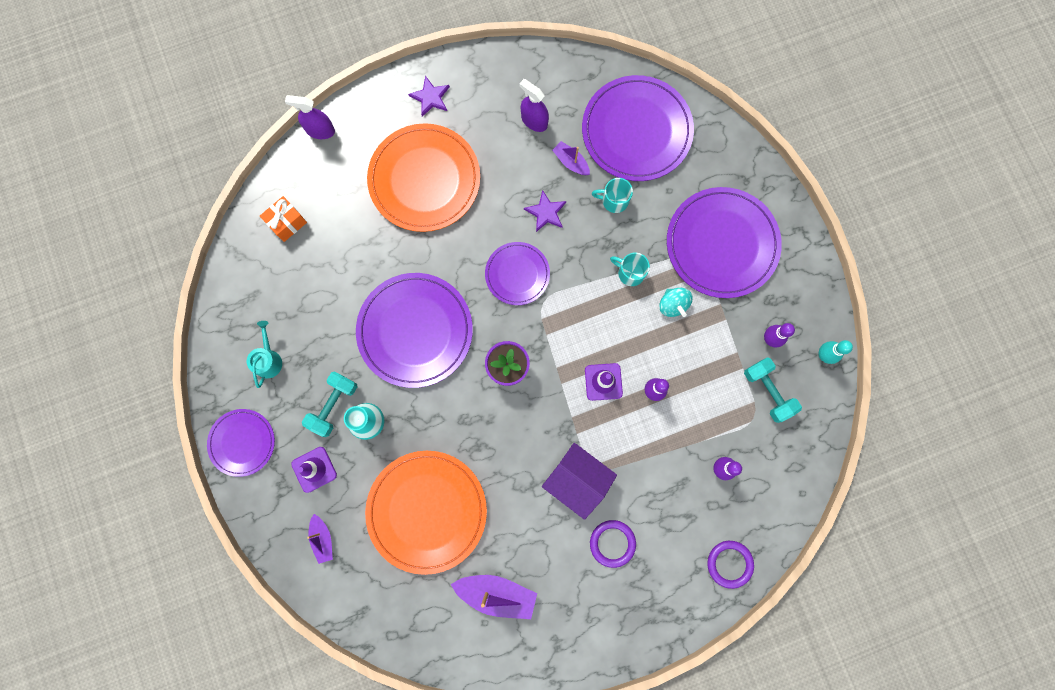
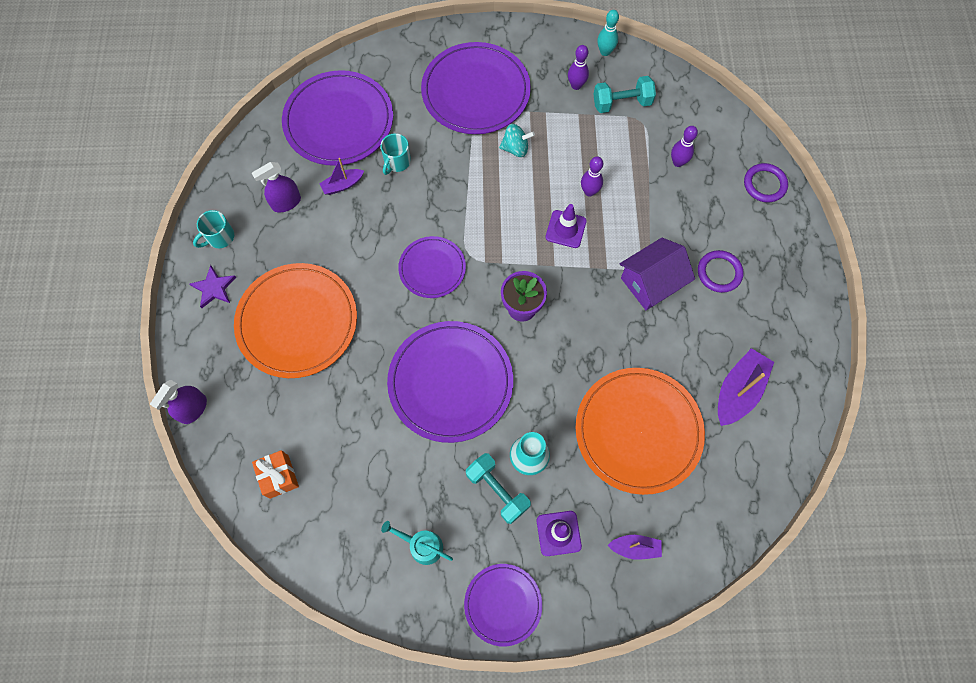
camera: 70 degrees left, 10 degrees down
purple star [524,190,566,232] -> none
turquoise mug [610,252,650,286] -> turquoise mug moved to [193,210,234,248]

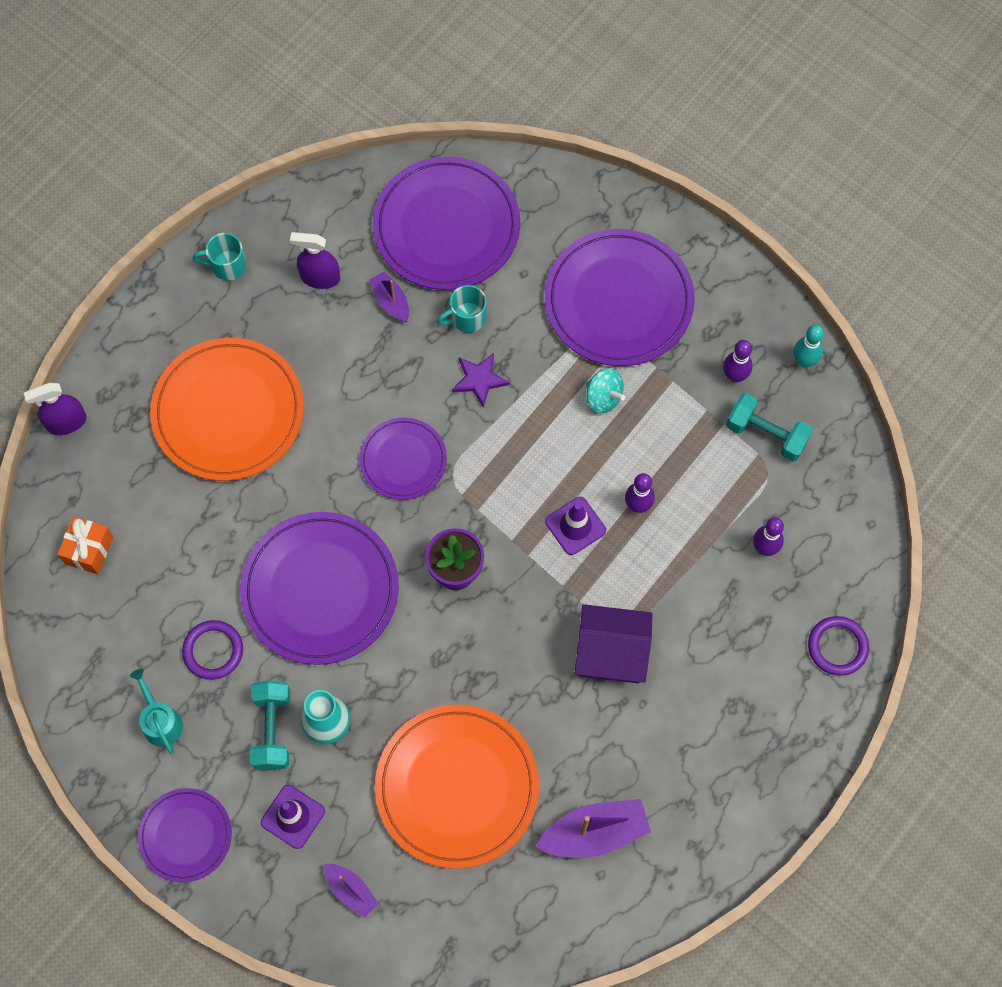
camera: 40 degrees right, 0 degrees up
purple star [190,265,236,308] -> purple star moved to [452,353,509,408]
purple boat [319,158,364,195] -> purple boat turned 45 degrees clockwise [369,271,409,322]
purple ring [698,250,744,293] -> purple ring moved to [182,620,243,680]

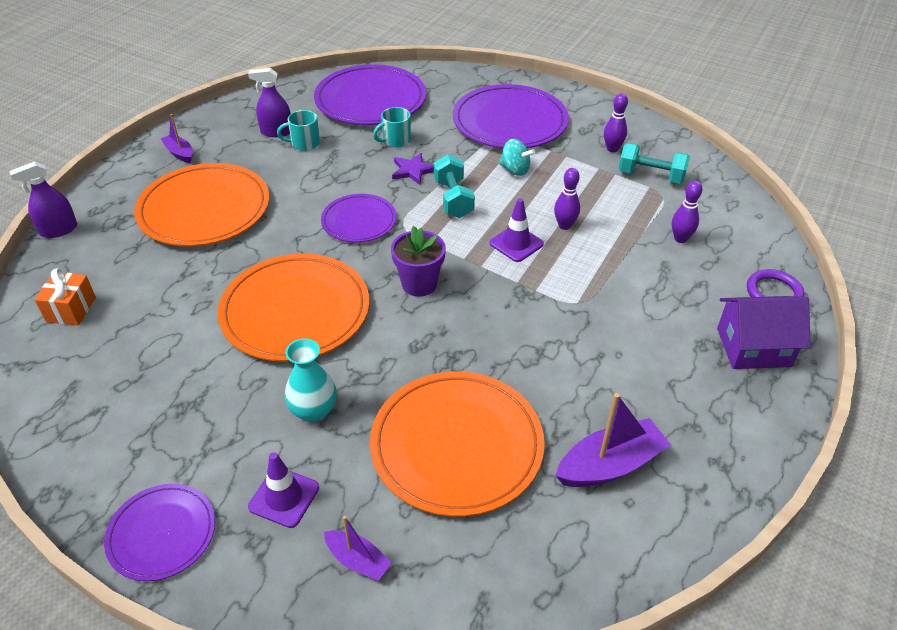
camera: 10 degrees left, 25 degrees down
turquoise watering can [130,669,183,754] -> none
purple ring [182,620,243,680] -> none
turquoise mug [193,233,246,280] -> turquoise mug moved to [277,110,320,151]
purple plate [240,512,399,665] -> orange plate [218,253,369,362]
turquoise dumbbell [250,680,290,771] -> turquoise dumbbell moved to [434,154,475,218]
purple boat [369,271,409,322] -> purple boat moved to [161,114,193,163]
purple house [575,604,652,683] -> purple house moved to [717,296,811,369]
turquoise bowling pin [793,325,824,368] -> none

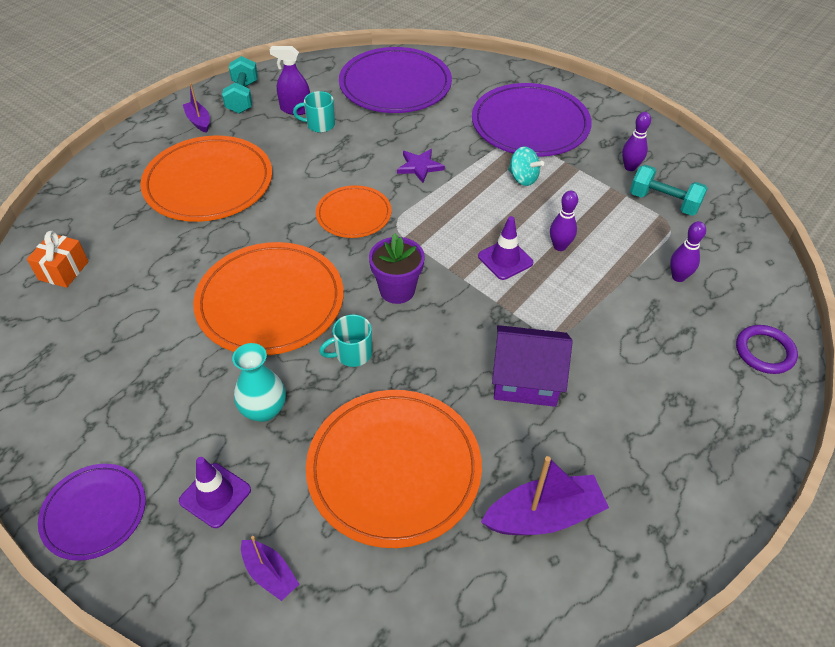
camera: 10 degrees right, 5 degrees up
purple spray bottle [9,161,77,238] -> none
purple plate [321,194,397,242] -> orange plate [316,185,392,238]
turquoise mug [373,107,411,147] -> turquoise mug moved to [319,314,372,367]
turquoise dumbbell [434,154,475,218] -> turquoise dumbbell moved to [222,56,258,114]
purple house [717,296,811,369] -> purple house moved to [492,325,573,407]

